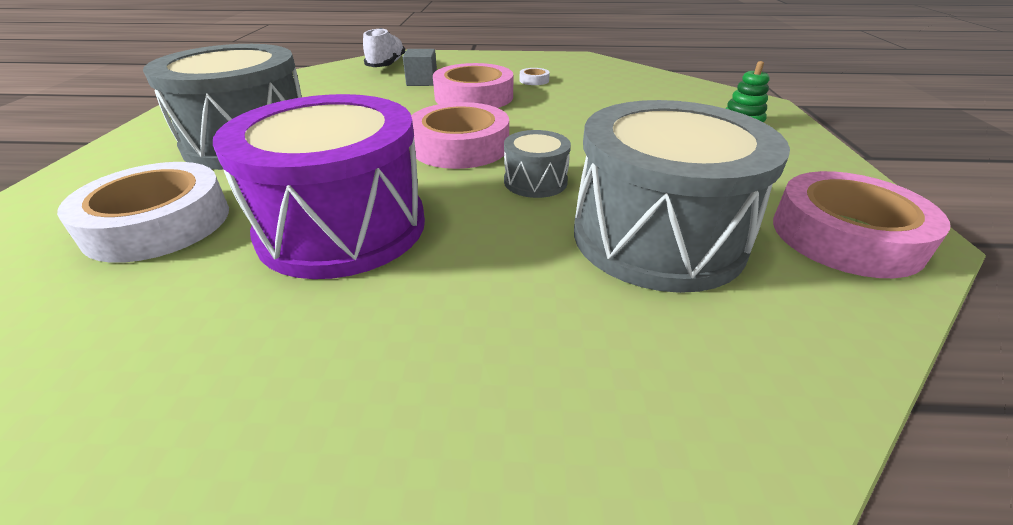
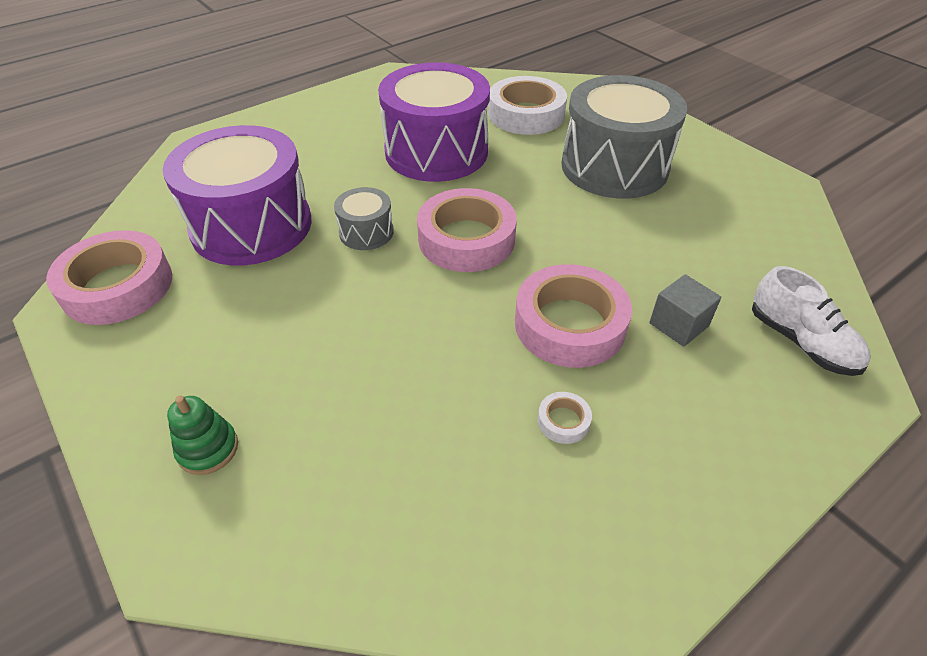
camera: 140 degrees right, 10 degrees up
grey drum [574,100,790,293] -> purple drum [163,125,311,266]

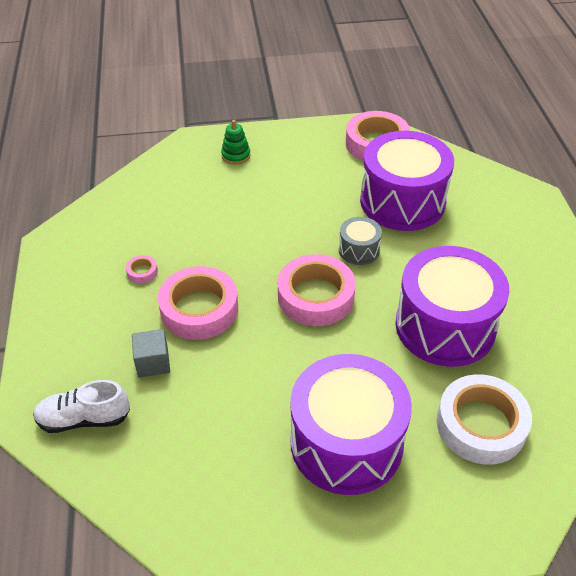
camera: 120 degrees right, 0 degrees up
white tape [537,392,592,444] -> pink tape [126,255,158,283]
grey drum [561,75,687,199] -> purple drum [290,354,412,495]

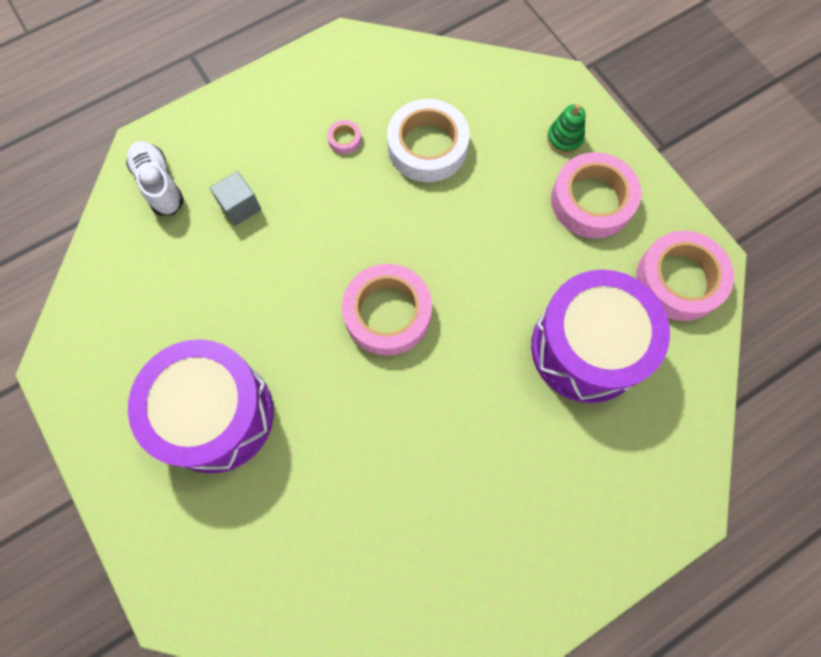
camera: 65 degrees right, 25 degrees up
pink tape [158,266,238,340] -> pink tape moved to [551,152,641,239]
grey drum [339,217,382,265] -> none
purple drum [395,246,509,367] -> none
white tape [437,374,532,465] -> white tape moved to [387,99,470,182]

